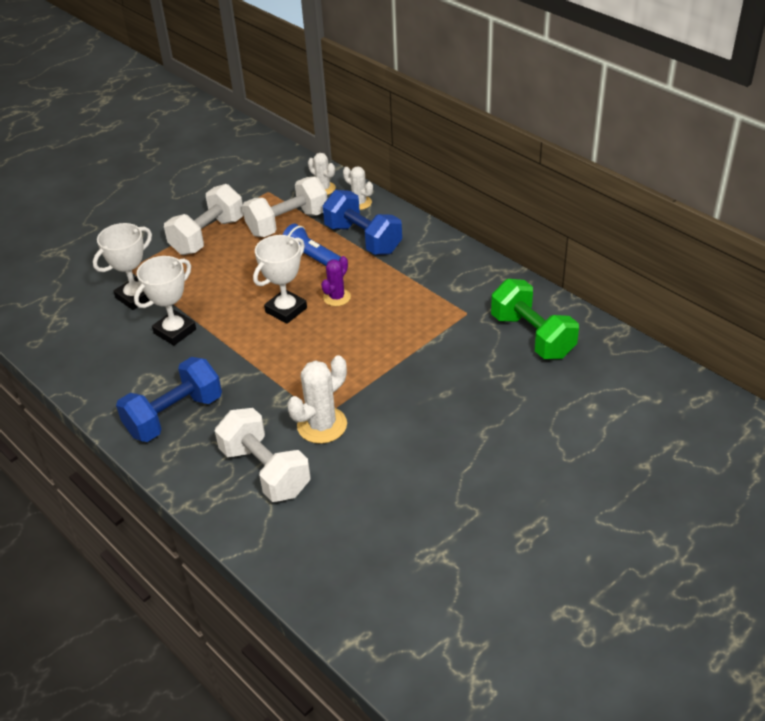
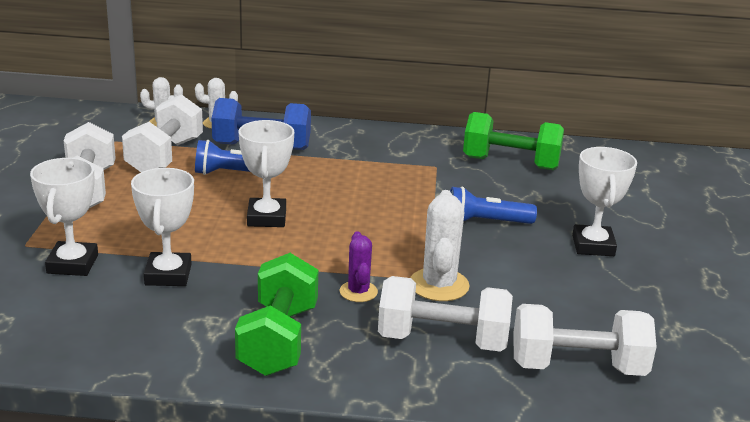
camera: 45 degrees left, 15 degrees down
blue dumbbell [116,357,222,442] -> green dumbbell [235,253,318,376]
purple cactus [321,256,351,306] -> purple cactus moved to [340,231,378,302]
none -> blue flashlight [450,186,537,224]
none -> white dumbbell [514,304,657,376]
none -> white trophy [572,147,637,256]

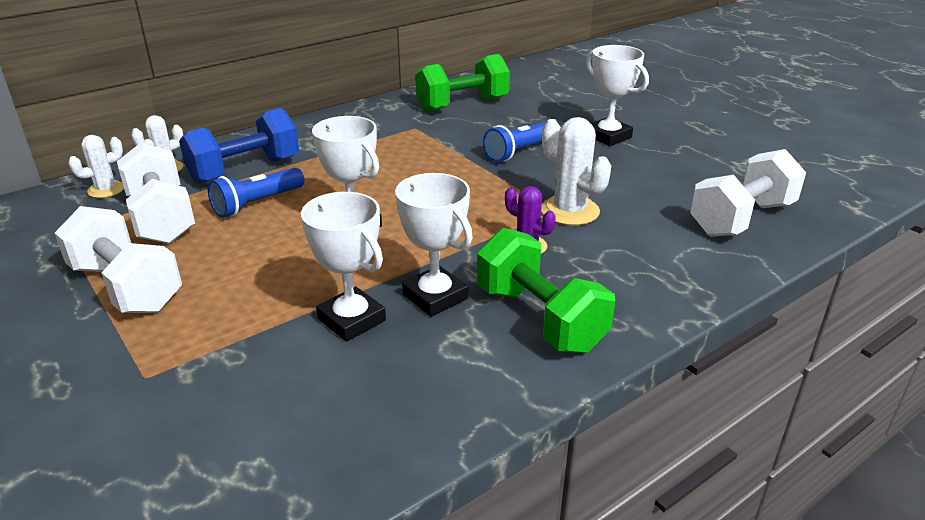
camera: 40 degrees left, 5 degrees up
white trophy [30,158,98,276] -> white trophy moved to [395,173,473,317]
white dumbbell [378,276,513,352] -> none

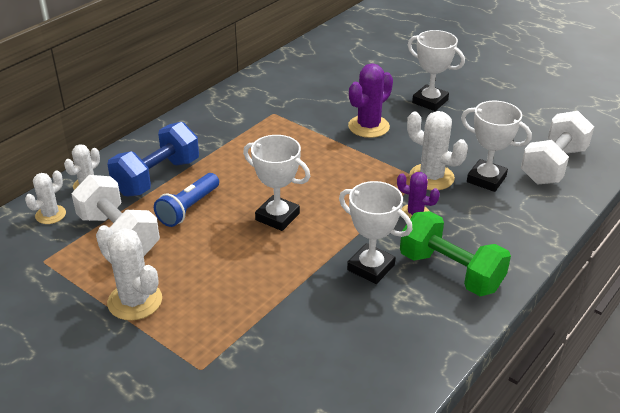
camera: 15 degrees left, 5 degrees up
white dumbbell [55,206,182,313] -> white cactus [96,225,162,320]
white trophy [301,192,386,342] -> white trophy moved to [461,101,532,192]
green dumbbell [415,54,510,112] -> none
blue flashlight [483,121,547,162] -> purple cactus [348,63,393,138]

